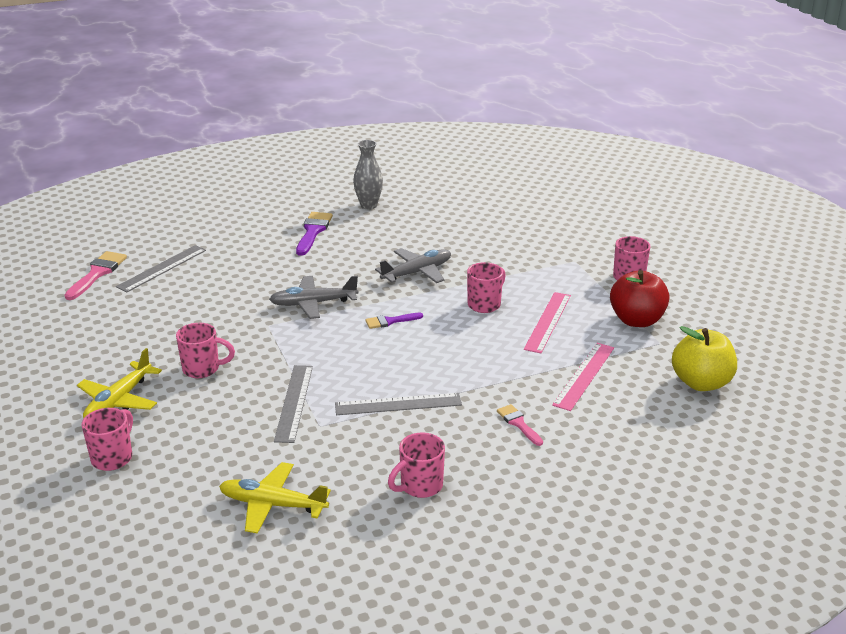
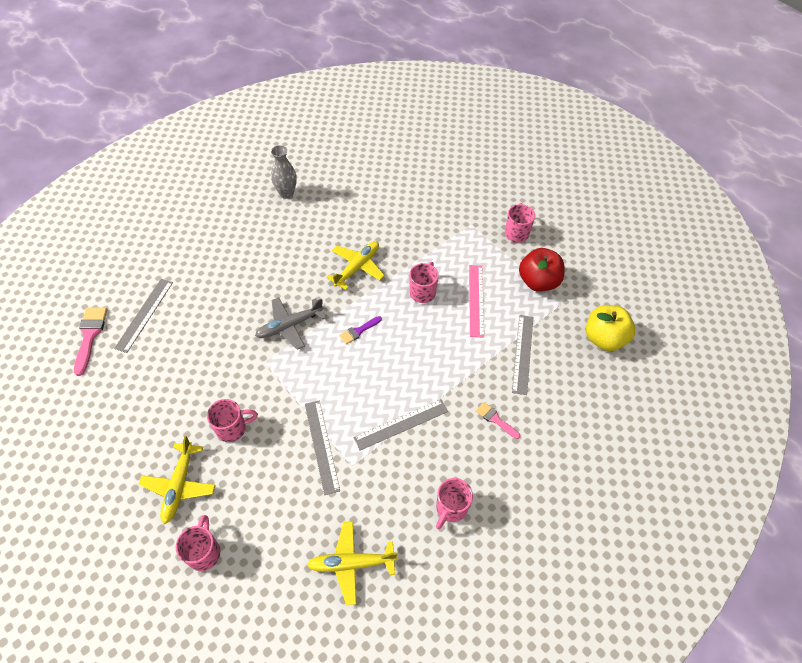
camera: 20 degrees left, 25 degrees up
purple brush [296,212,333,256] -> none
grey plane [375,248,451,283] -> yellow plane [326,241,385,290]
pink ruler [552,343,614,411] -> grey ruler [512,315,533,395]

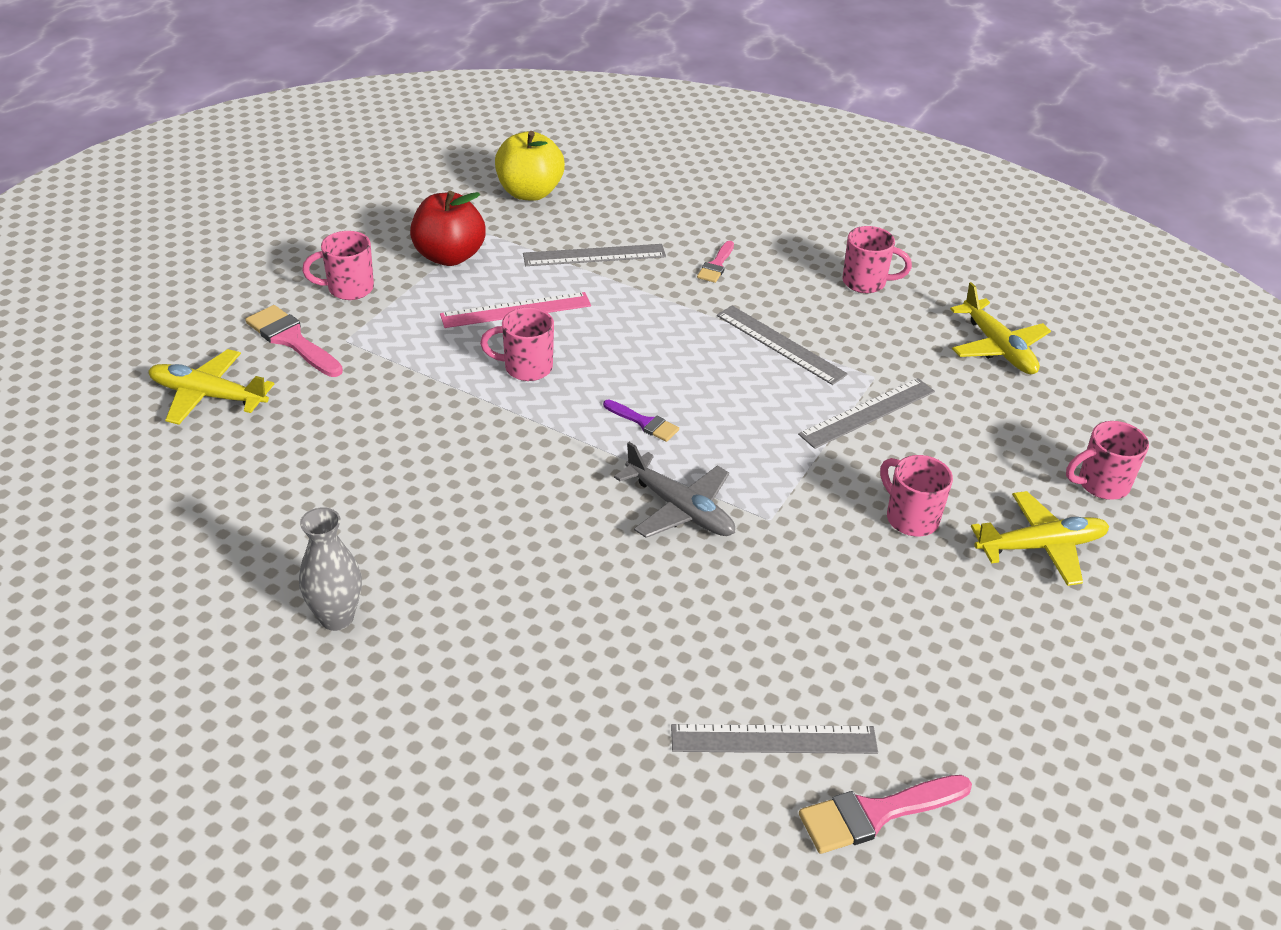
camera: 110 degrees left, 15 degrees down
yellow plane [326,241,385,290] -> yellow plane moved to [148,349,274,425]
none -> pink brush [245,305,343,377]

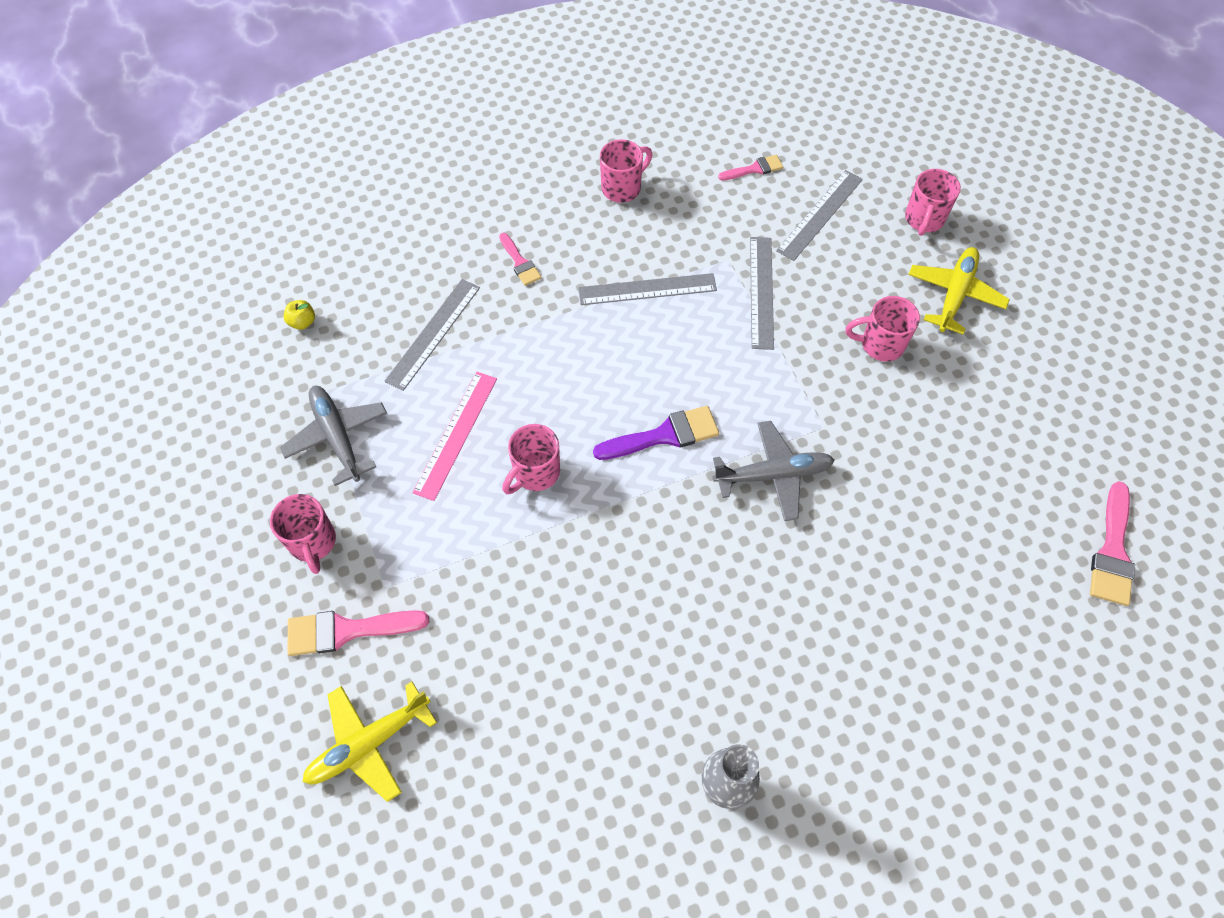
camera: 50 degrees left, 20 degrees up
pink mug [302,231,374,300] -> pink mug turned 45 degrees counterclockwise [270,494,336,574]
red apple [410,191,486,266] -> grey plane [280,386,387,486]
yellow apple [495,131,565,201] -> yellow apple [284,300,315,330], size x0.42
purple brush [603,399,679,442] -> purple brush [593,406,719,460], size x1.65
grey ruler [671,724,878,754] -> grey ruler moved to [776,170,863,261]
yellow plane [950,282,1051,374] -> pink brush [718,155,783,180]

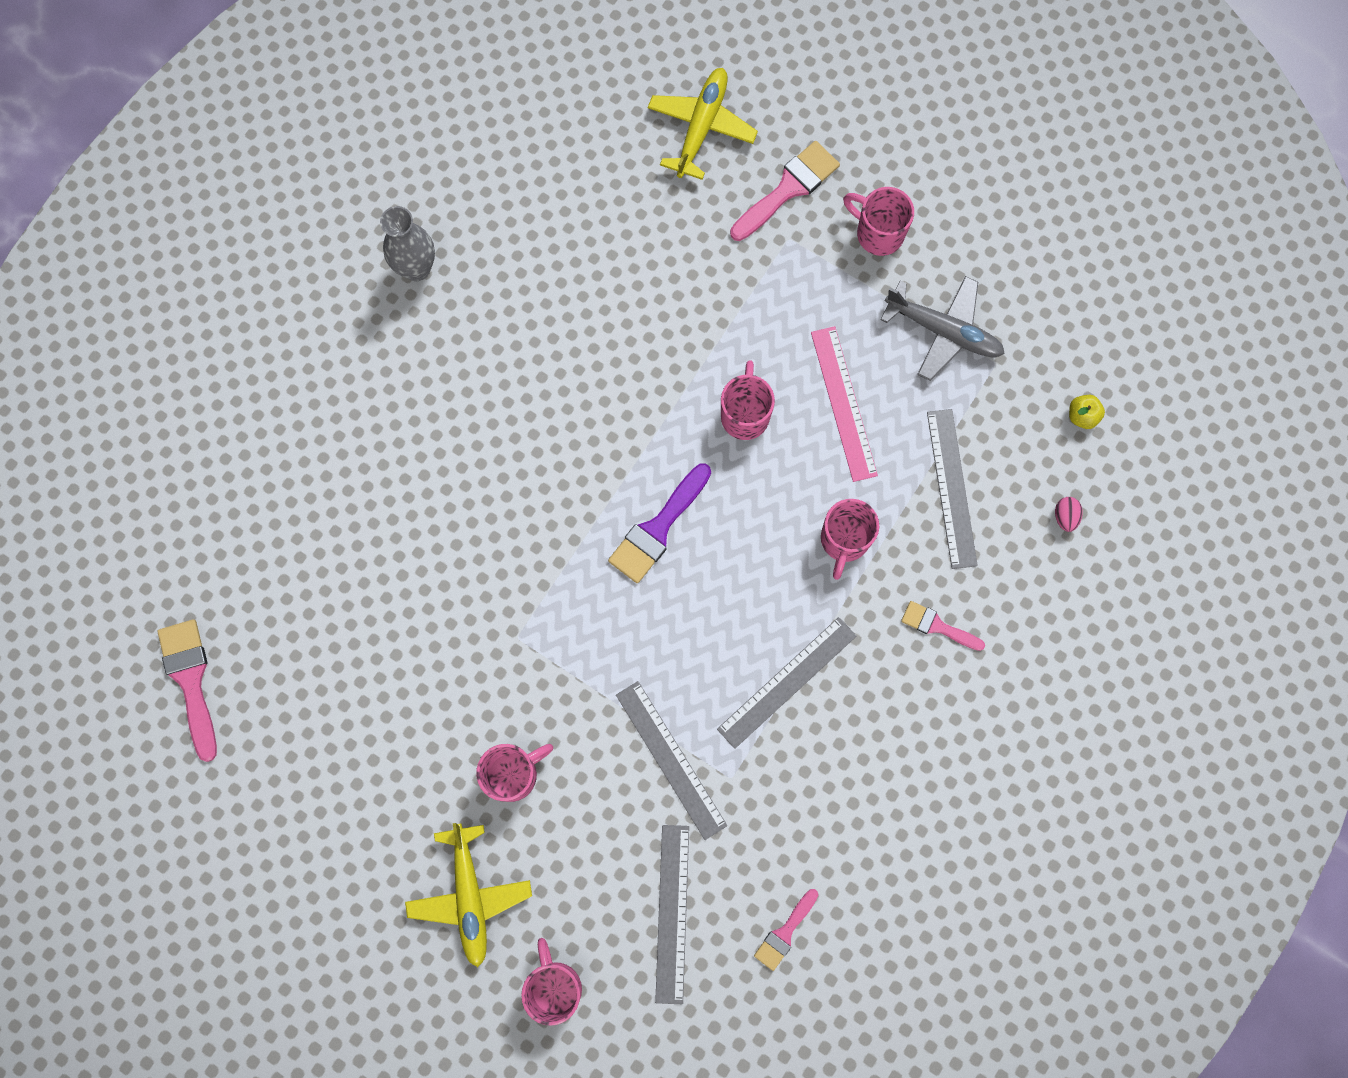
camera: 145 degrees right, 15 degrees up
pink mug [600,139,652,203] -> pink mug moved to [821,499,879,580]
grey plane [713,421,834,521] -> none
none -> pink egg [1055,497,1083,532]

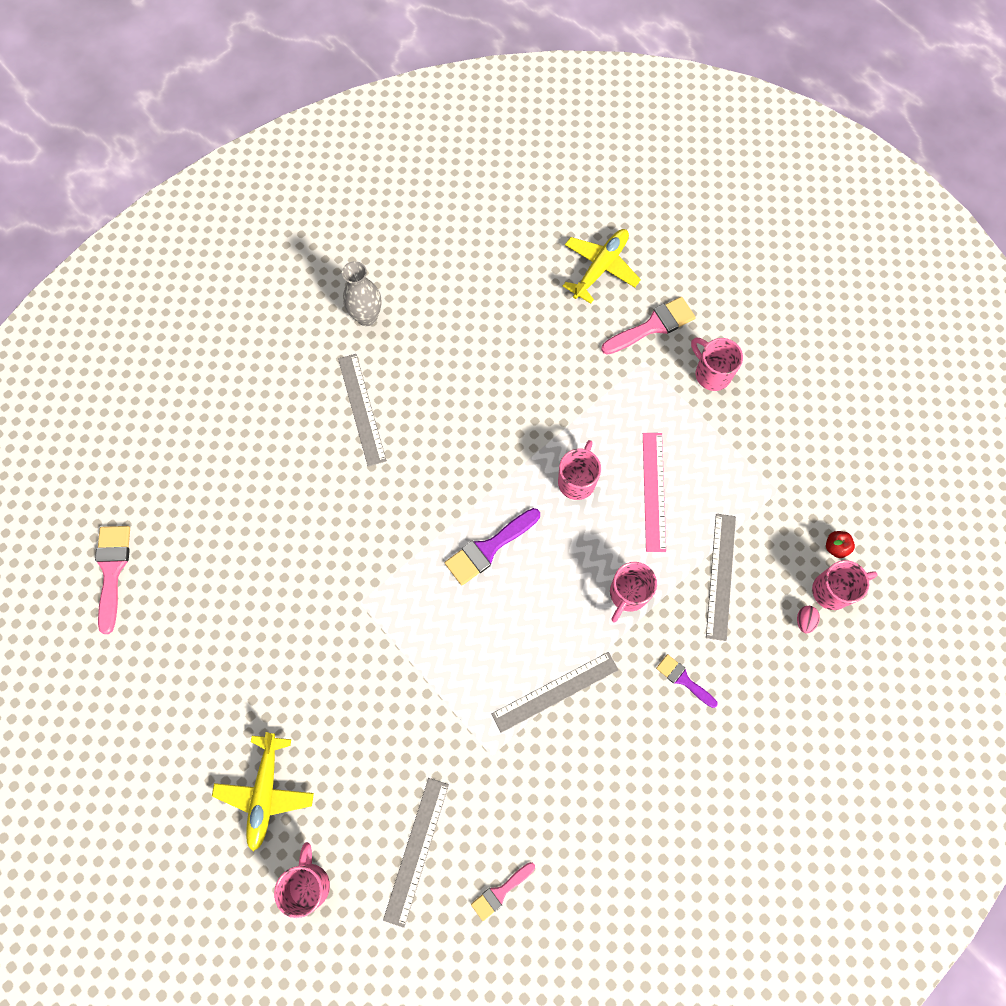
camera: 15 degrees right, 5 degrees down
pink mug [476,744,553,802] -> pink mug moved to [812,560,878,610]
grey ruler [616,681,727,840] -> grey ruler moved to [338,354,387,467]
grey plane [880,276,1005,381] -> none
pink brush [901,601,985,651] -> purple brush [656,654,718,708]
yellow apple [1069,395,1105,429] -> red apple [826,531,855,558]

